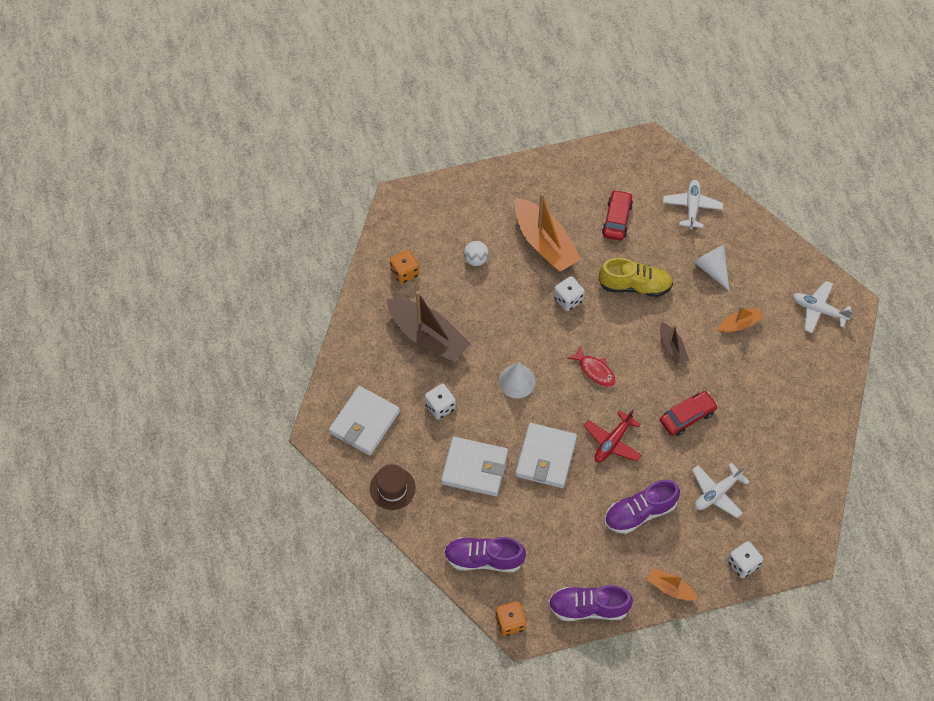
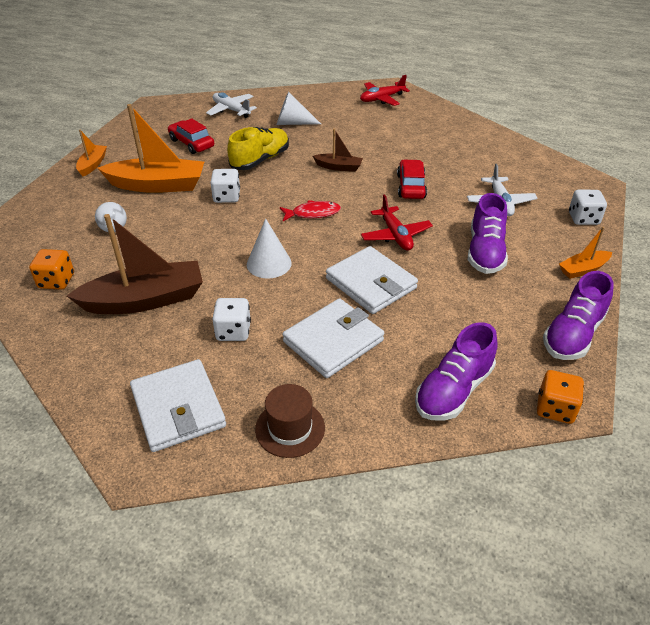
camera: 55 degrees left, 20 degrees down
orange boat [717,307,764,333] -> orange boat moved to [76,130,107,176]
white plane [793,281,853,333] -> red plane [360,75,410,106]

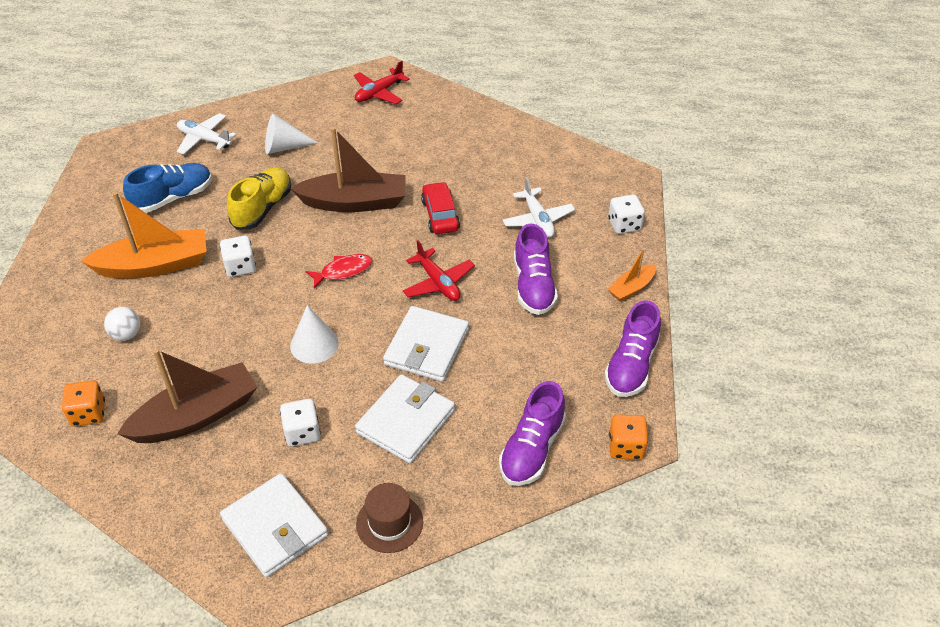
camera: 15 degrees left, 5 degrees up
orange boat [76,130,107,176] -> none
red car [168,118,214,154] -> blue shoe [123,163,212,213]
brown boat [313,129,363,172] -> brown boat [290,127,405,212], size x1.99
white wallet [326,246,418,314] -> white wallet turned 75 degrees clockwise [383,306,469,382]

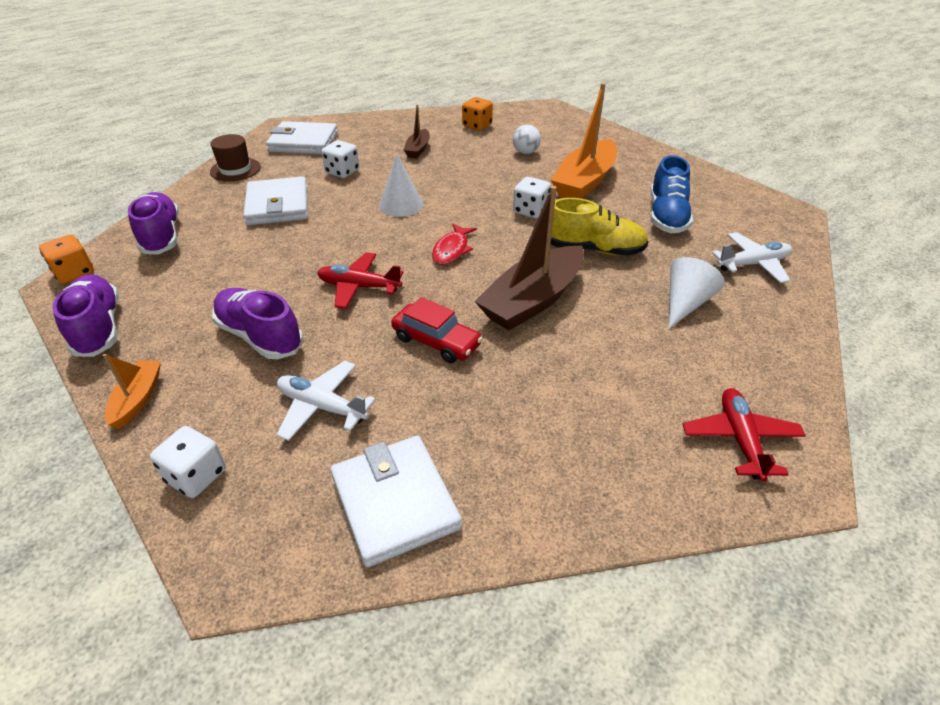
camera: 135 degrees right, 5 degrees down
brown boat [117,349,257,443] -> brown boat [404,104,430,158], size x0.50
yellow shoe [227,167,291,230] -> yellow shoe turned 60 degrees counterclockwise [551,198,649,256]
white wallet [383,306,469,382] -> white wallet moved to [331,435,462,567]

